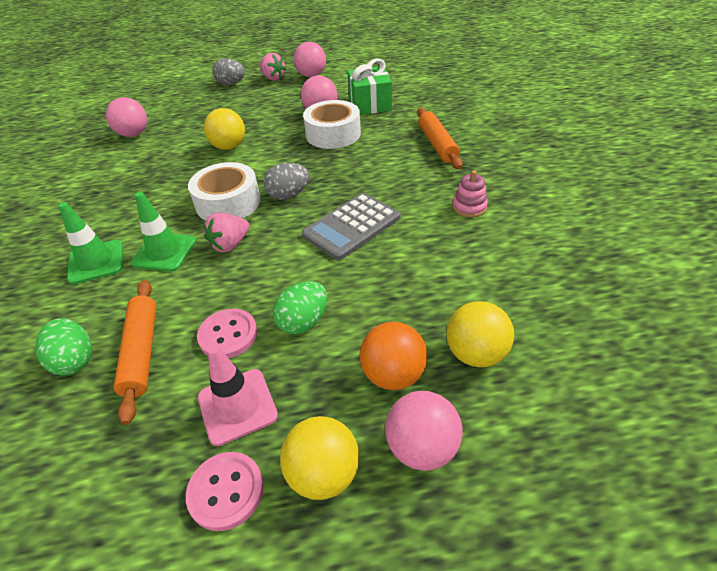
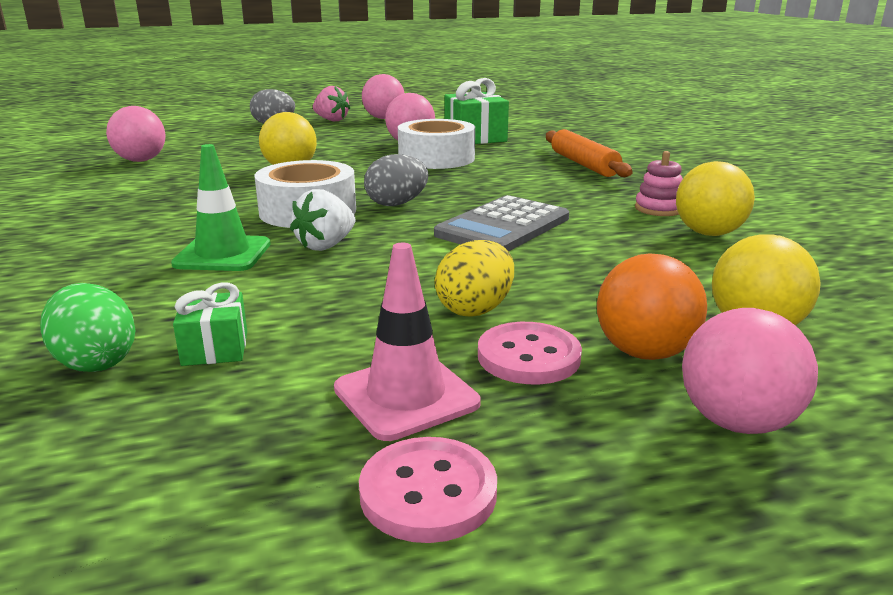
camera: 10 degrees left, 20 degrees down
green traffic cone [59,202,123,284] -> none
orange rolling pin [114,280,156,425] -> green gift [173,282,247,366]
pink button [197,309,257,358] -> pink button moved to [478,322,582,384]
pink strawberry [204,213,249,252] -> white strawberry [290,189,355,251]
green egg [273,281,327,334] -> yellow egg [435,240,514,316]
yellow ball [280,416,359,500] -> yellow ball moved to [676,161,755,236]

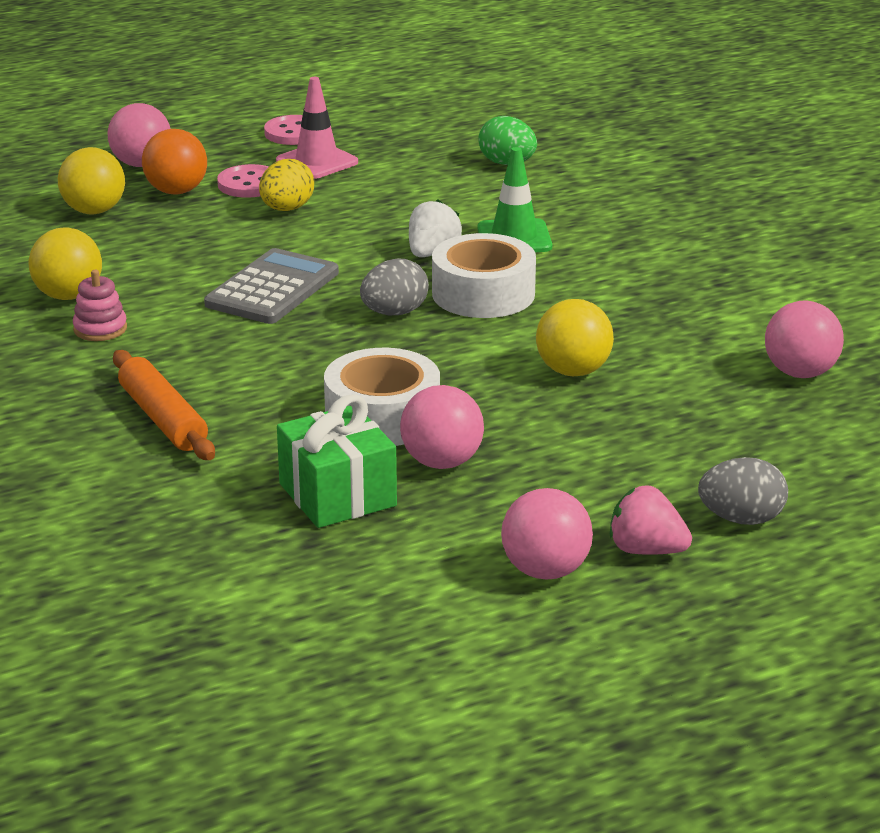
camera: 170 degrees right, 5 degrees up
green gift [173,282,247,366] -> none

